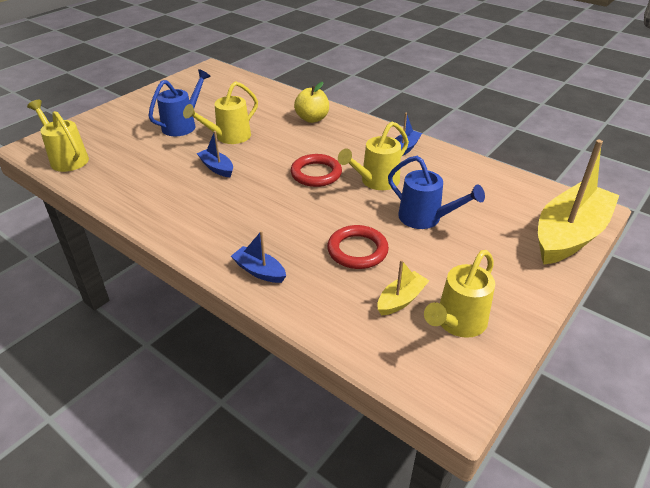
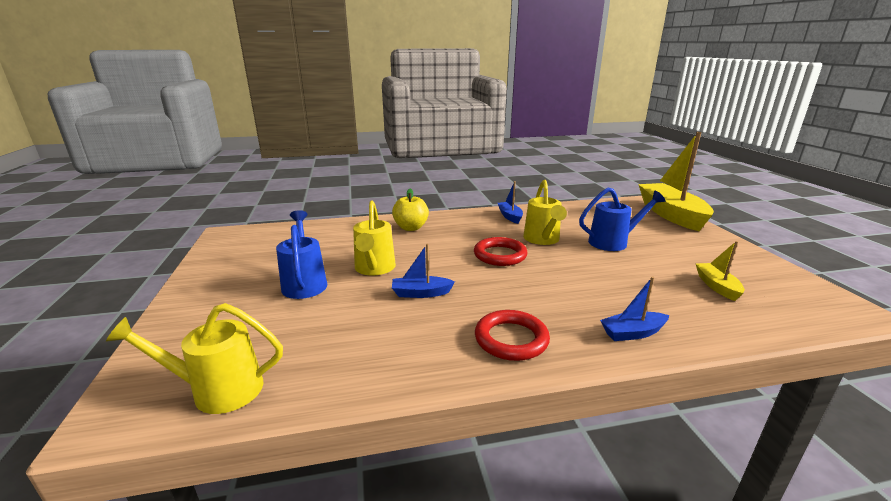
camera: 50 degrees left, 15 degrees down
red ring [327,225,389,269] -> red ring moved to [475,310,550,361]
yellow watering can [424,250,495,338] -> none

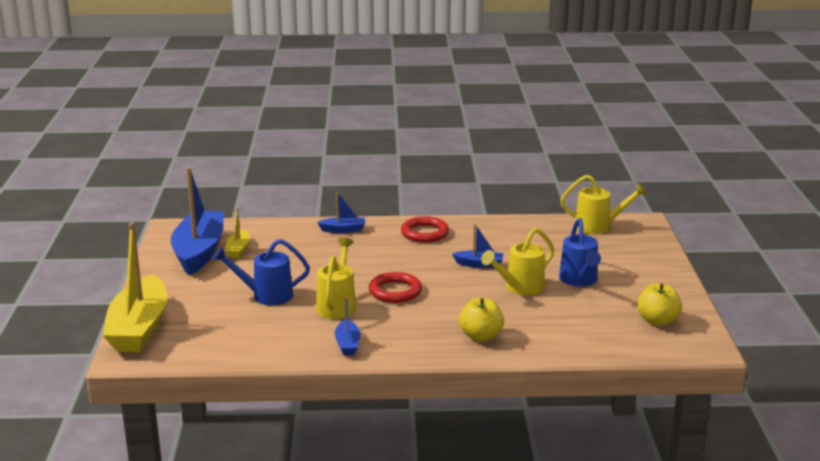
camera: 170 degrees left, 0 degrees up
yellow watering can [353,201,396,275] -> yellow watering can turned 135 degrees counterclockwise [481,228,554,296]
none -> blue boat [171,167,224,275]
none -> yellow apple [637,283,682,326]

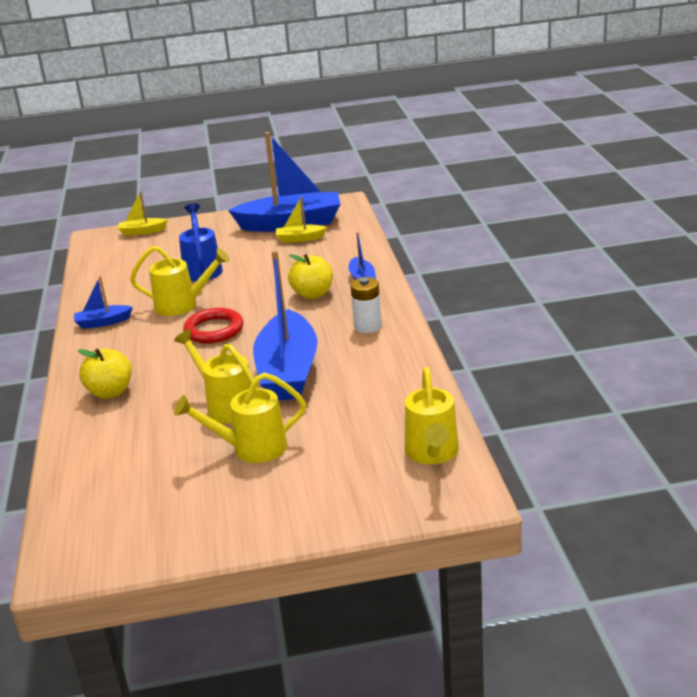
camera: 85 degrees right, 5 degrees up
yellow boat [103,222,167,352] -> yellow boat [118,191,168,236], size x0.45
red ring [401,216,449,243] -> white battery [350,277,382,333]
blue boat [452,224,503,268] -> blue boat [253,250,318,401], size x2.22
blue watering can [559,218,601,287] -> yellow watering can [174,372,306,463]
yellow apple [637,283,682,326] -> yellow apple moved to [288,254,333,299]

